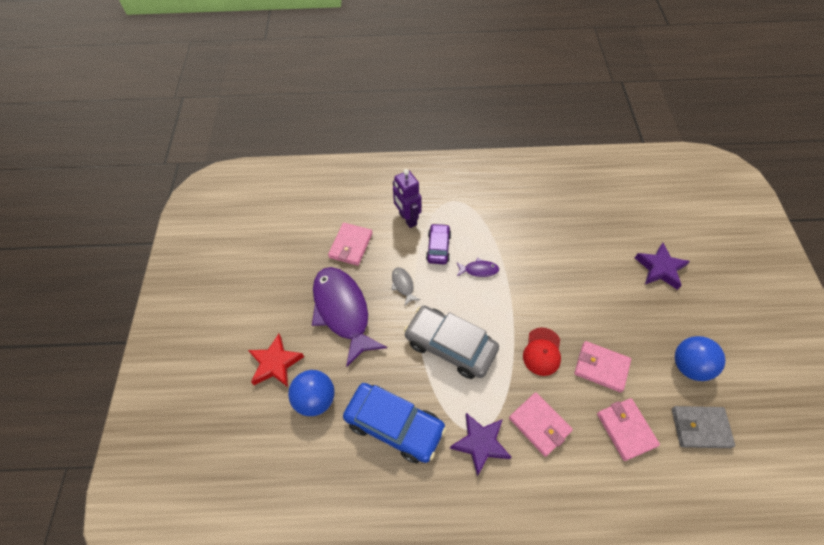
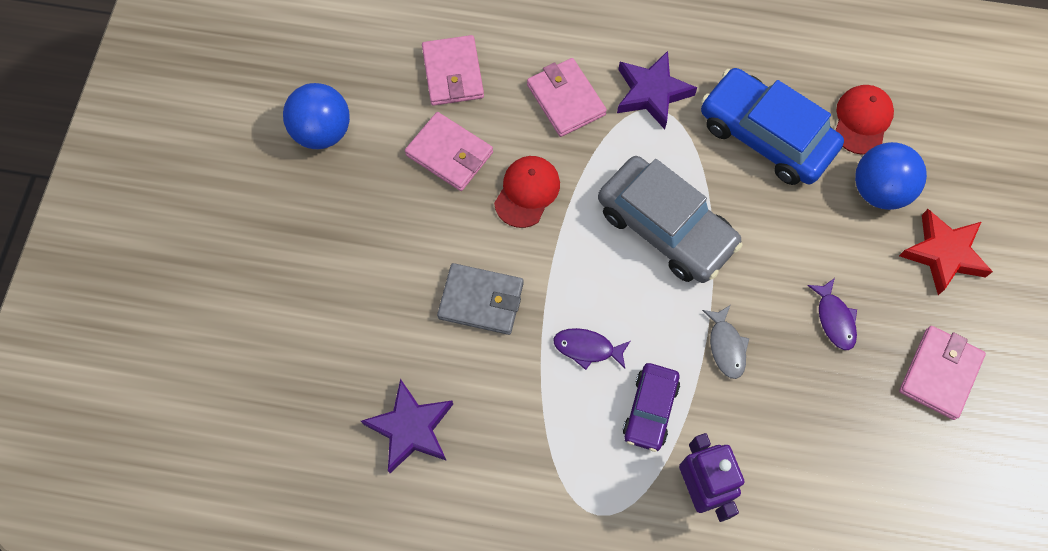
camera: 170 degrees left, 10 degrees up
purple fish [312,267,387,367] -> purple fish [807,278,857,350], size x0.41
pink wallet [328,223,372,266] -> pink wallet moved to [899,326,986,420]
purple star [635,243,690,290] -> purple star moved to [361,379,453,473]
grey wallet [672,406,735,448] -> grey wallet moved to [437,263,523,335]
none -> red cap [835,85,894,155]

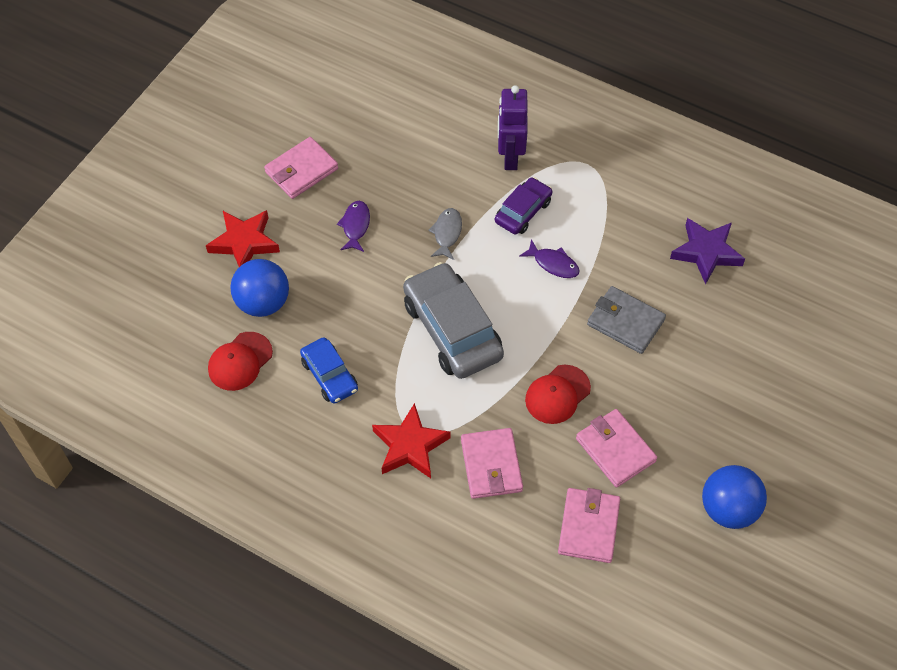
camera: 160 degrees left, 10 degrees down
purple star [617,51,697,129] -> red star [372,403,451,478]
blue car [701,68,844,185] -> blue car [300,337,358,404], size x0.56

